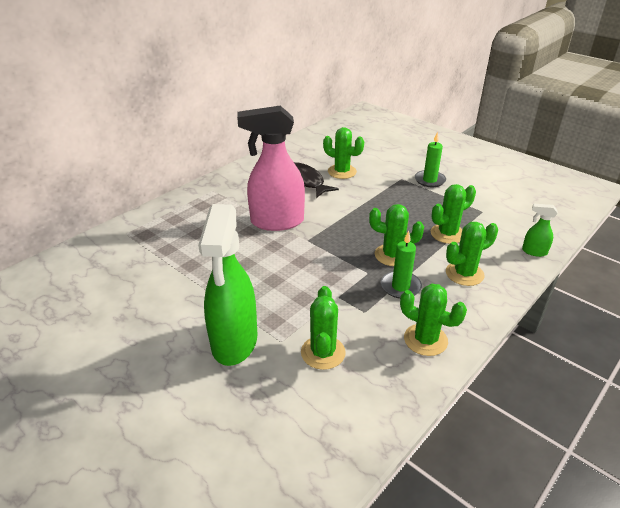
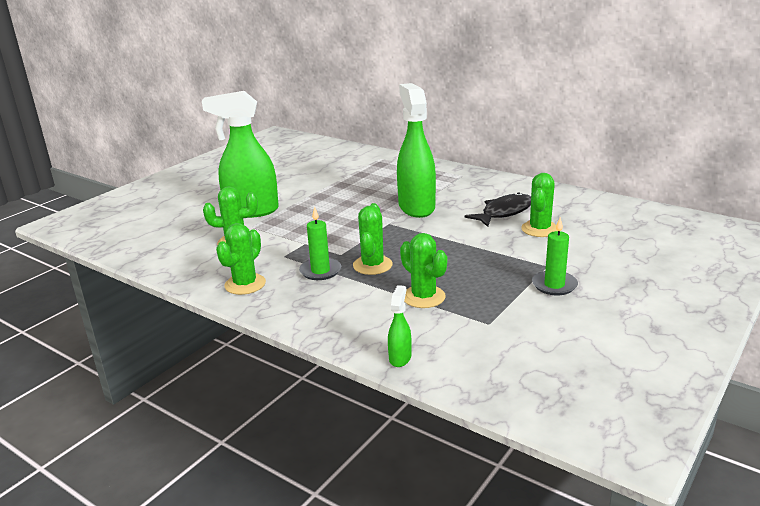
camera: 85 degrees right, 10 degrees down
pink spray bottle [237,105,305,231] -> green spray bottle [397,83,436,218]
green cactus [446,222,498,286] -> none

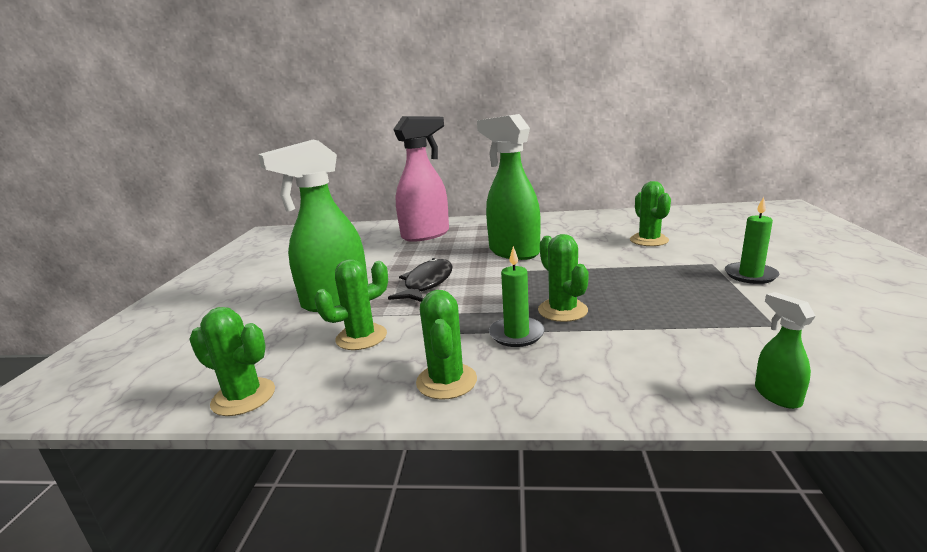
camera: 30 degrees left, 5 degrees down
green cactus [400,233,447,308] -> green cactus moved to [189,307,275,416]
black fish [464,193,531,227] -> black fish moved to [388,258,453,302]
none -> pink spray bottle [393,116,449,242]

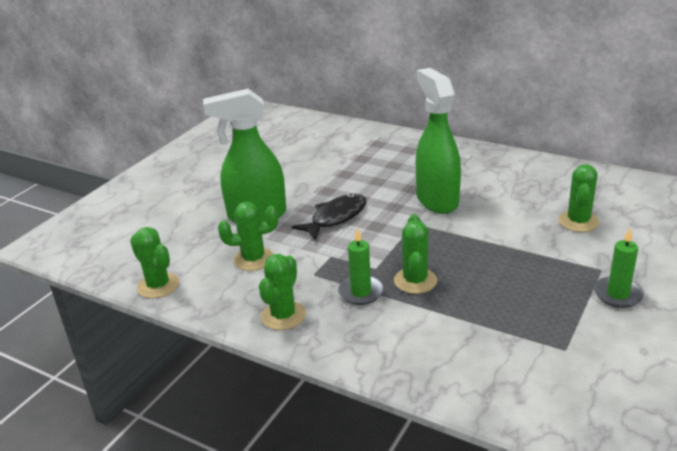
camera: 25 degrees right, 10 degrees up
pink spray bottle [393,116,449,242] -> none
green spray bottle [755,292,815,409] -> none

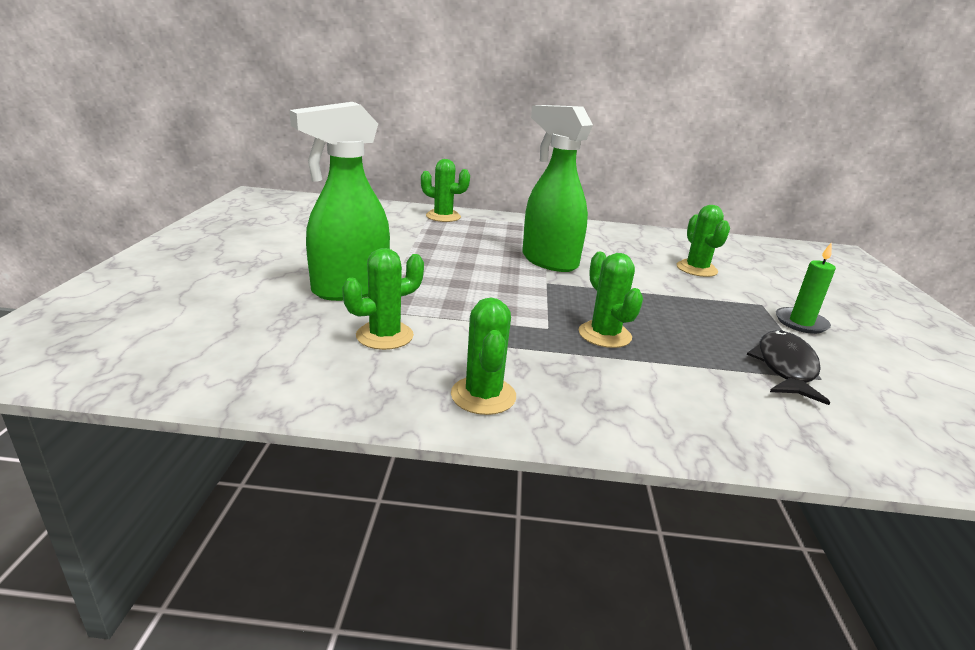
camera: 30 degrees left, 5 degrees down
green cactus [130,227,179,299] -> green cactus moved to [421,159,470,222]
black fish [292,194,367,240] -> black fish moved to [747,330,830,405]
green candle [338,228,384,305] -> none

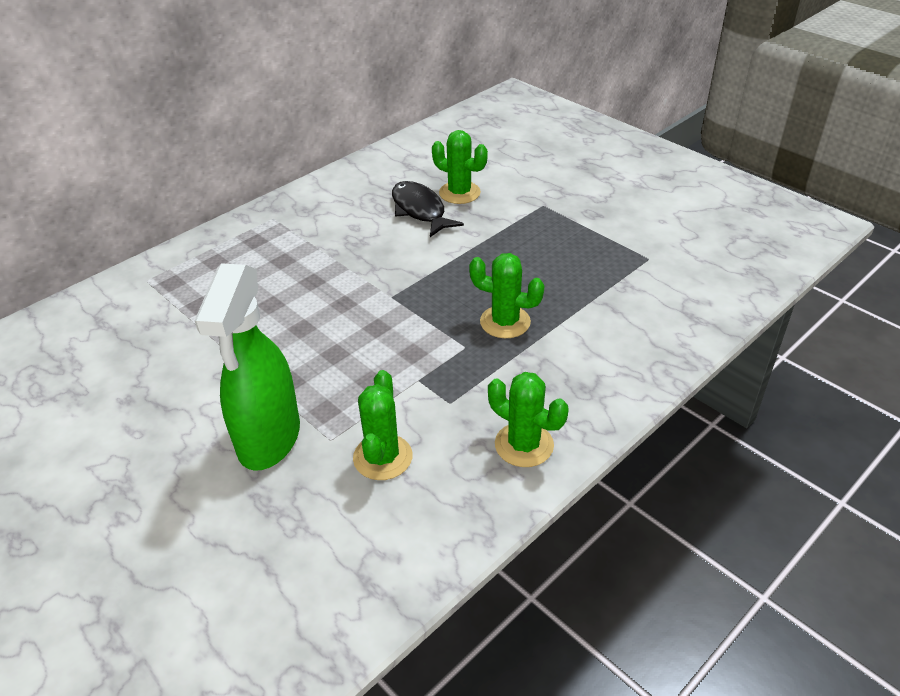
camera: 45 degrees left, 15 degrees up
green cactus [421,159,470,222] -> none
green spray bottle [522,105,593,272] -> none
black fish [747,330,830,405] -> black fish moved to [392,181,464,237]
green candle [776,242,836,334] -> none

